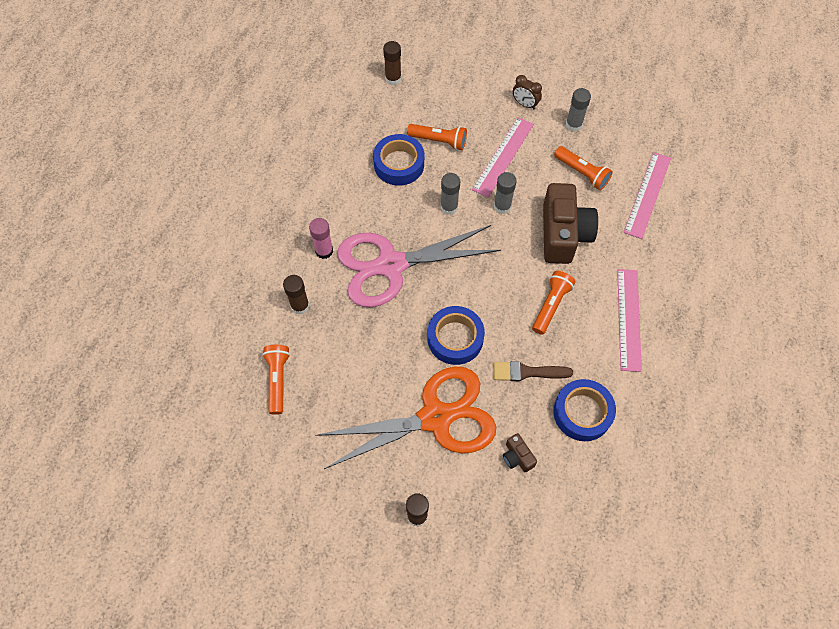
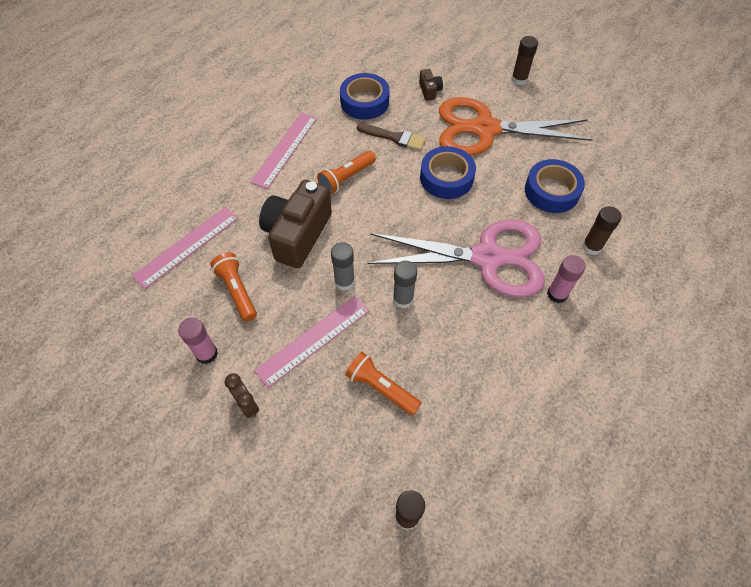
camera: 160 degrees left, 5 degrees down
orange flashlight [263,344,290,415] -> none
blue tape [373,134,424,186] -> blue tape moved to [525,159,585,213]
grey glue stick [566,88,591,132] -> pink glue stick [178,318,218,364]

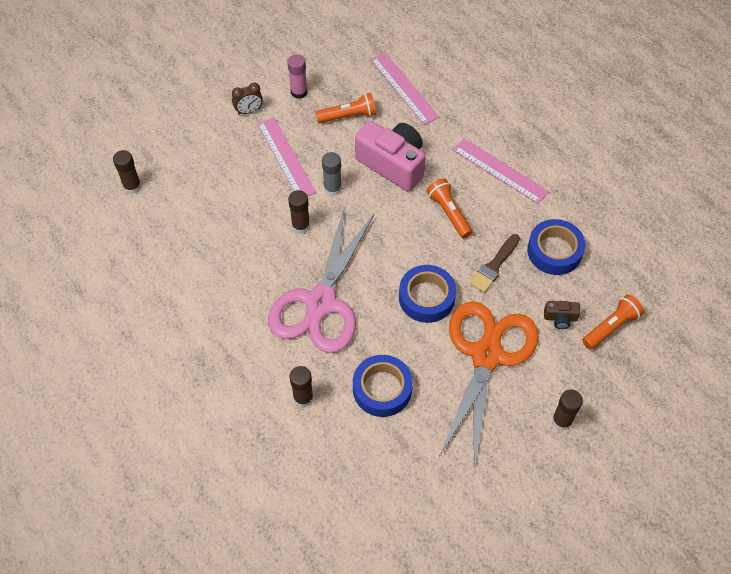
camera: 105 degrees right, 0 degrees up
brown camera [259,180,332,268] -> pink camera [355,121,425,191]
orange flashlight [345,352,421,416] -> orange flashlight moved to [582,295,644,349]
grey glue stick [393,261,417,309] -> brown glue stick [288,190,310,234]
pink glue stick [547,255,586,303] -> none

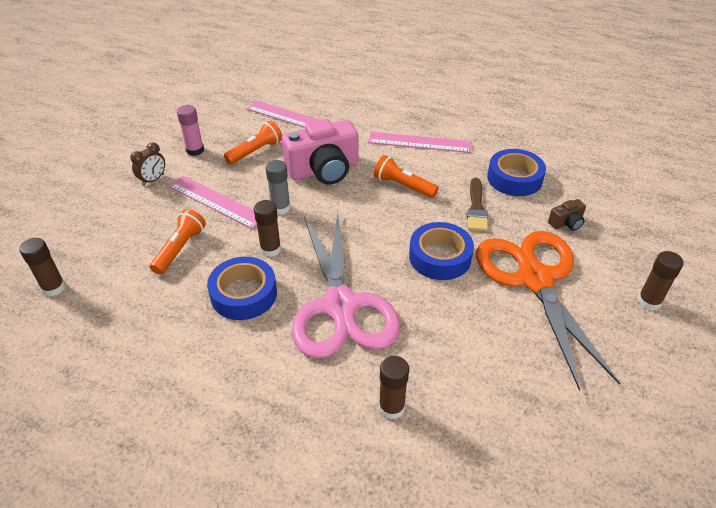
camera: 30 degrees left, 15 degrees down
blue tape [353,355,413,417] -> blue tape moved to [207,257,277,320]
pink camera [355,121,425,191] -> pink camera turned 150 degrees clockwise [282,119,358,185]
orange flashlight [582,295,644,349] -> orange flashlight moved to [150,209,206,275]

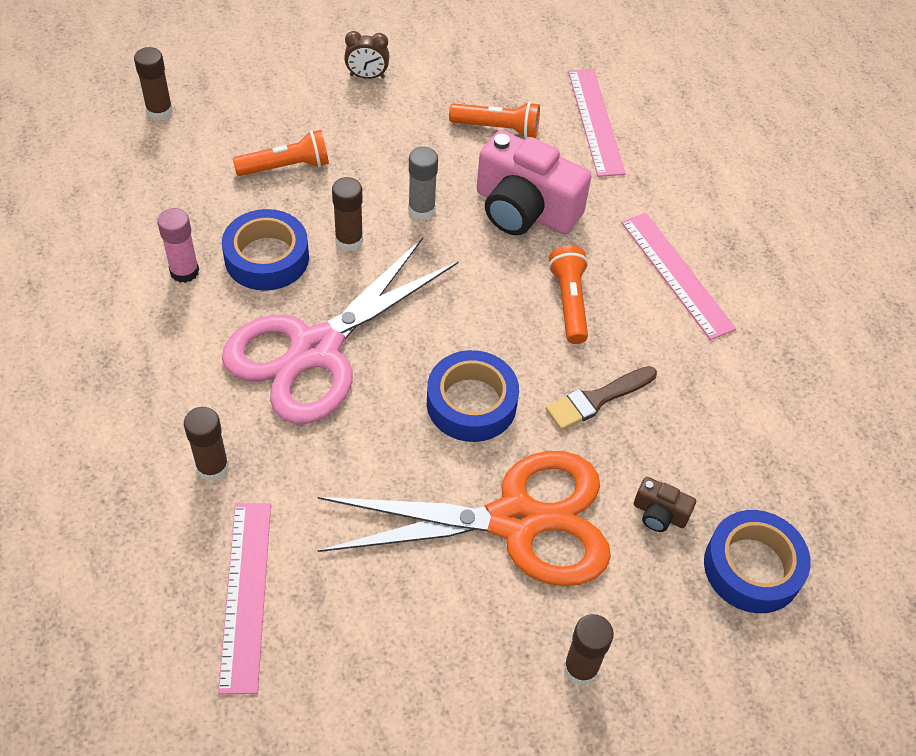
camera: 50 degrees right, 10 degrees up
pink ruler [169,176,257,229] -> pink ruler moved to [218,503,271,694]
pink glue stick [177,105,204,156] -> pink glue stick moved to [157,208,199,283]
orange scissors [476,231,620,391] -> orange scissors turned 45 degrees clockwise [318,451,611,586]
blue tape [487,149,546,196] -> blue tape moved to [704,510,811,613]

